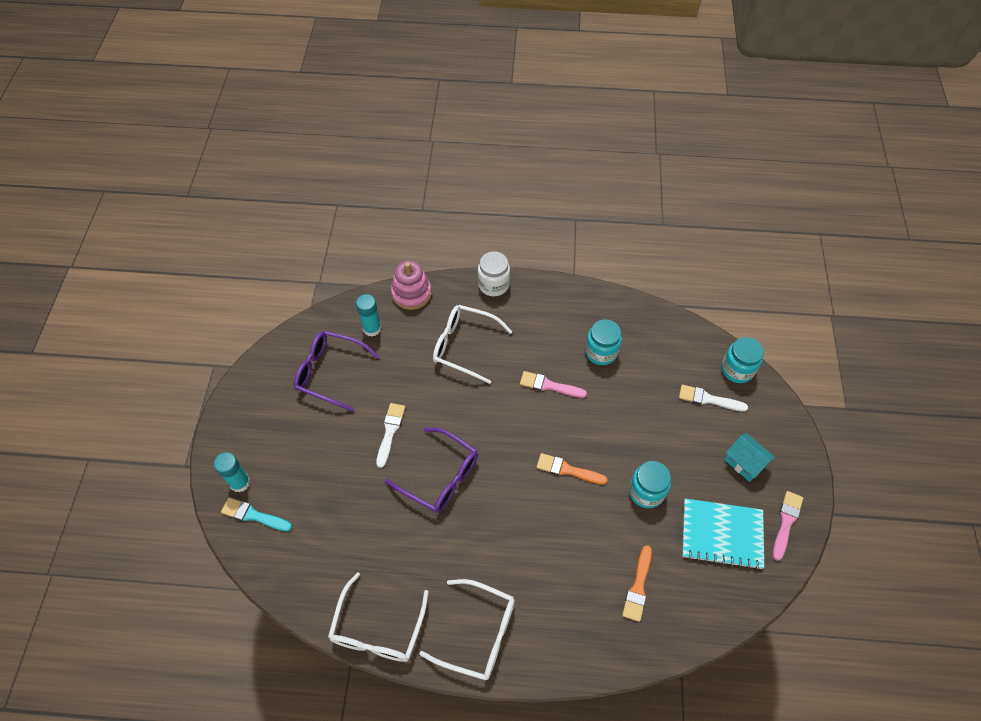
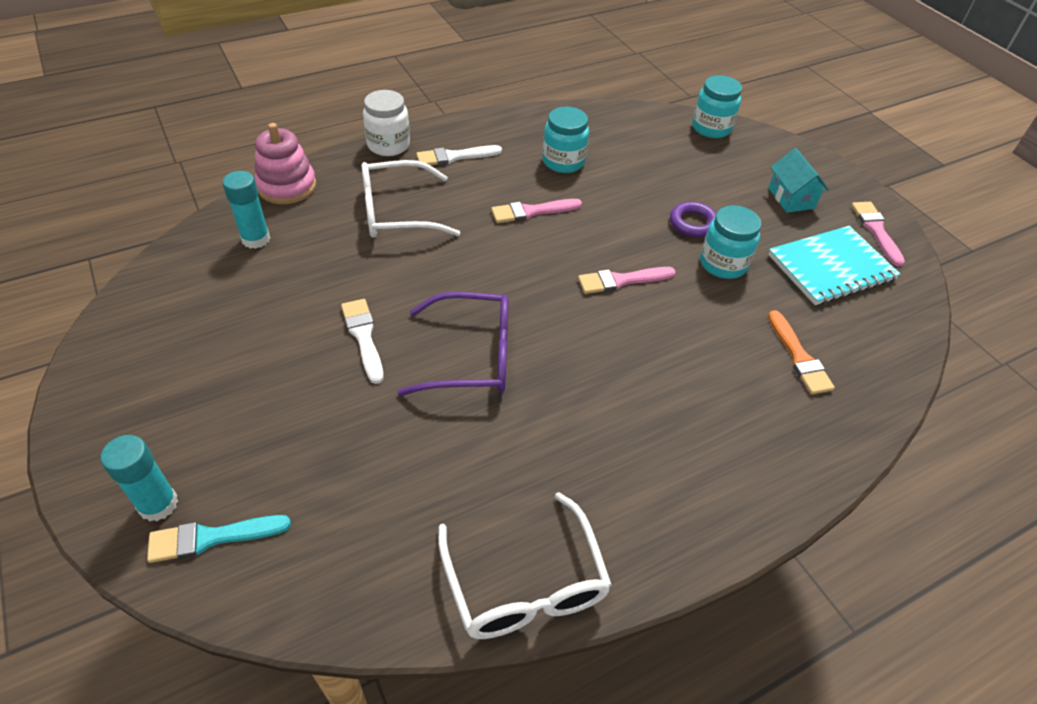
camera: 35 degrees left, 10 degrees down
purple glasses [294,331,380,412] -> none
white glasses [419,579,515,680] -> none
orange brush [536,453,608,485] -> pink brush [578,267,676,294]
white brush [679,385,748,412] -> white brush moved to [416,145,502,166]
turquoise house [724,433,775,482] -> turquoise house turned 60 degrees clockwise [768,148,829,213]
none -> purple ring [670,202,717,238]

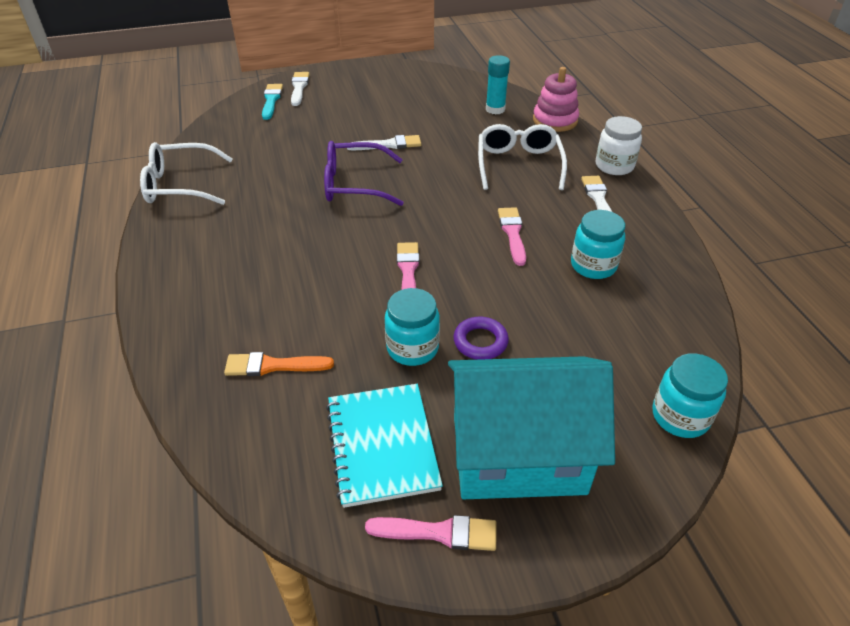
camera: 105 degrees right, 5 degrees down
turquoise glue stick [101,435,178,521] -> white brush [291,72,309,106]
purple glasses [397,292,509,396] -> purple glasses turned 75 degrees clockwise [324,141,403,206]
turquoise house [768,148,829,213] -> turquoise house [448,356,615,499], size x2.25

